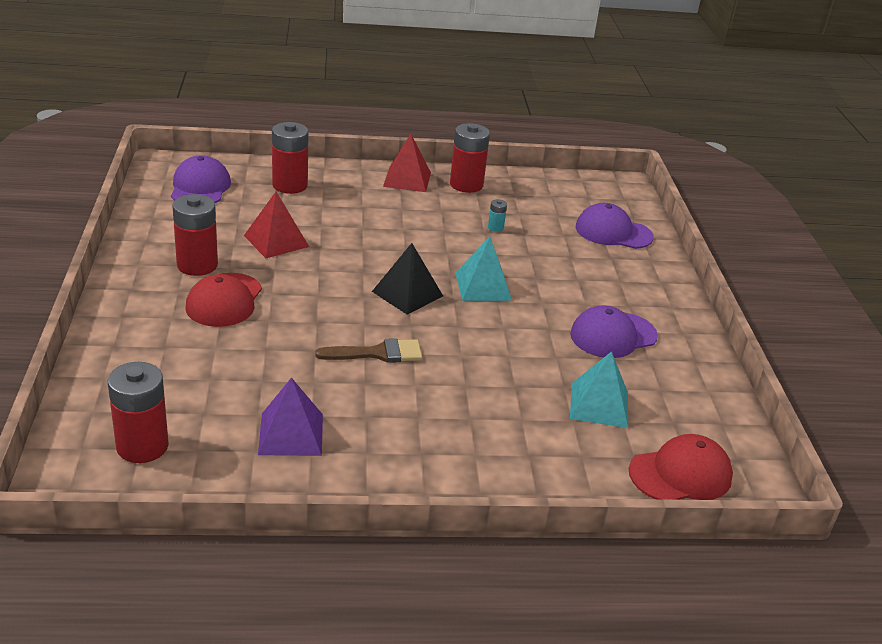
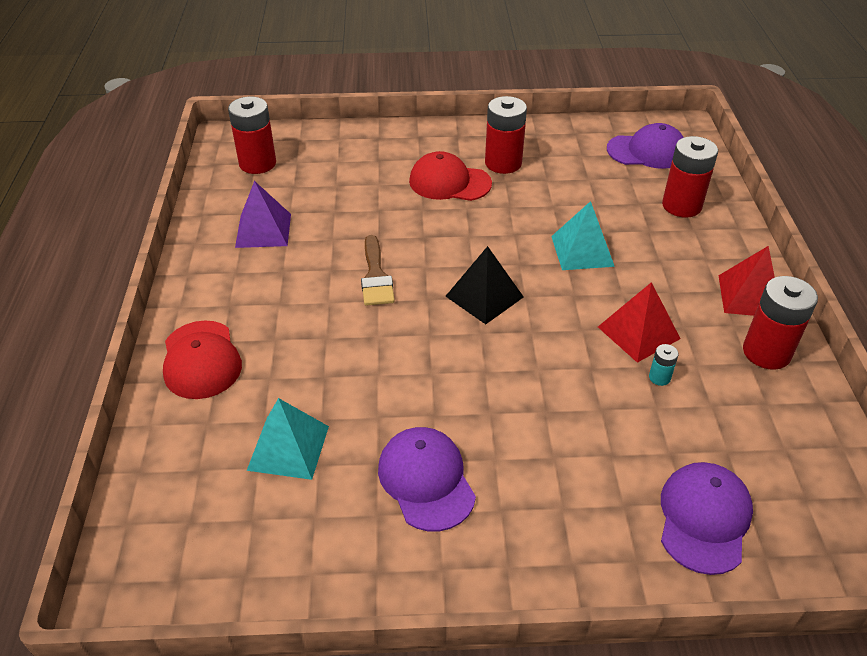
camera: 95 degrees right, 10 degrees up
red pyramid [244,192,309,258] -> red pyramid moved to [598,282,681,363]
turquoise pyramid [455,237,512,301] -> turquoise pyramid moved to [551,201,615,270]
red cap [629,434,733,500] -> red cap moved to [163,320,242,399]

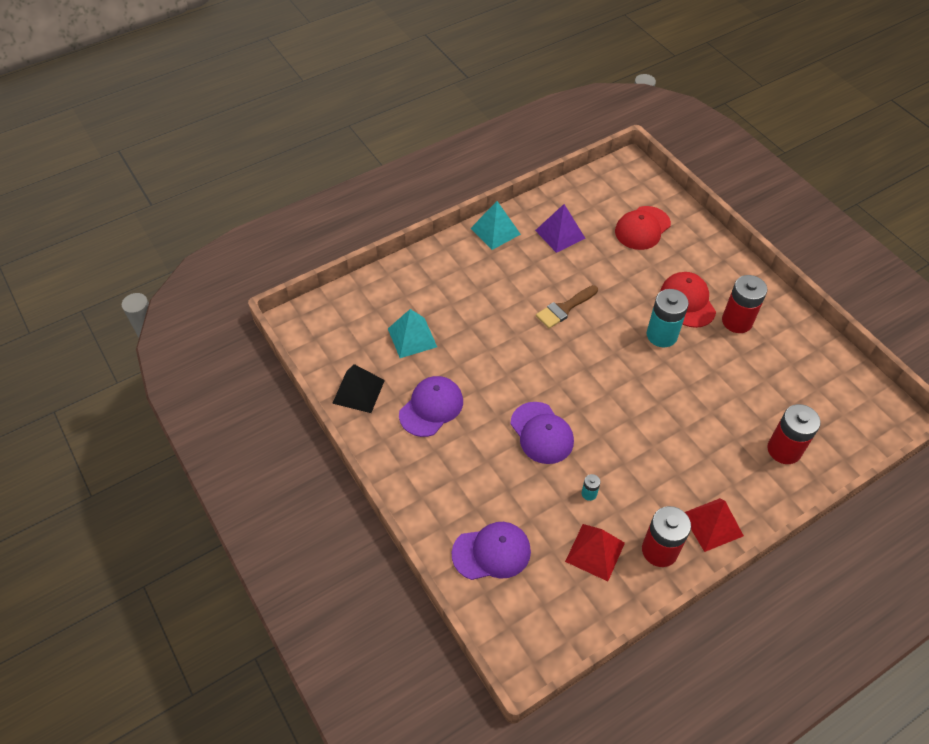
camera: 60 degrees right, 10 degrees up
red cap [163,320,242,399] -> red cap moved to [615,206,671,250]
red battery [228,97,276,174] -> none
black pyramid [446,246,524,324] -> black pyramid moved to [332,364,385,413]
turquoise pyramid [551,201,615,270] -> turquoise pyramid moved to [471,201,521,250]
red pyramid [598,282,681,363] -> red pyramid moved to [565,524,625,581]
purple cap [607,123,684,169] -> purple cap moved to [511,402,574,464]
none -> turquoise battery [647,289,689,347]

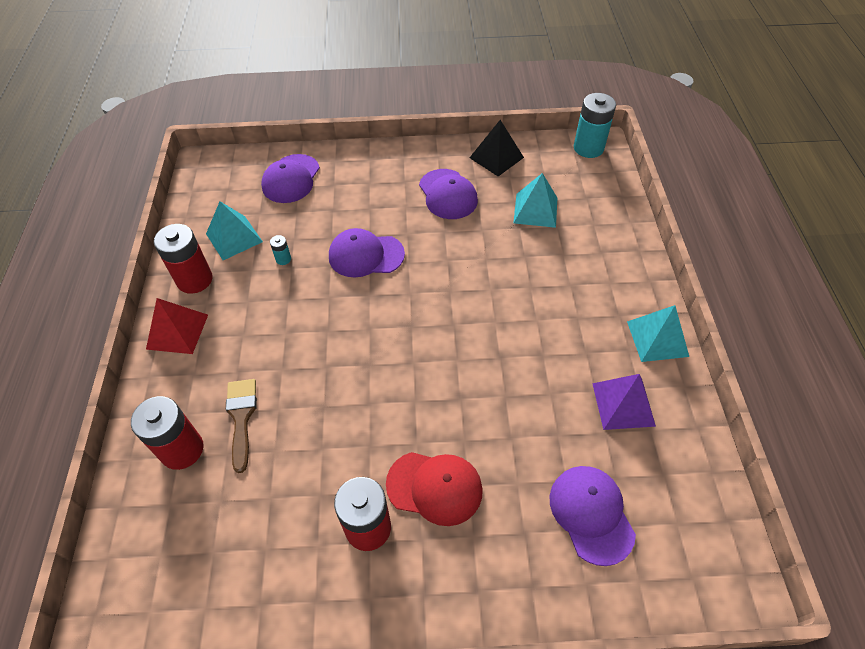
camera: 120 degrees right, 0 degrees up
brown brush [536,285,598,328] -> brown brush moved to [226,379,257,473]
red pyramid [565,524,625,581] -> turquoise pyramid [206,202,263,260]
red cap [615,206,671,250] -> purple cap [550,466,636,566]
turquoise battery [647,289,689,347] -> turquoise battery moved to [574,93,616,158]

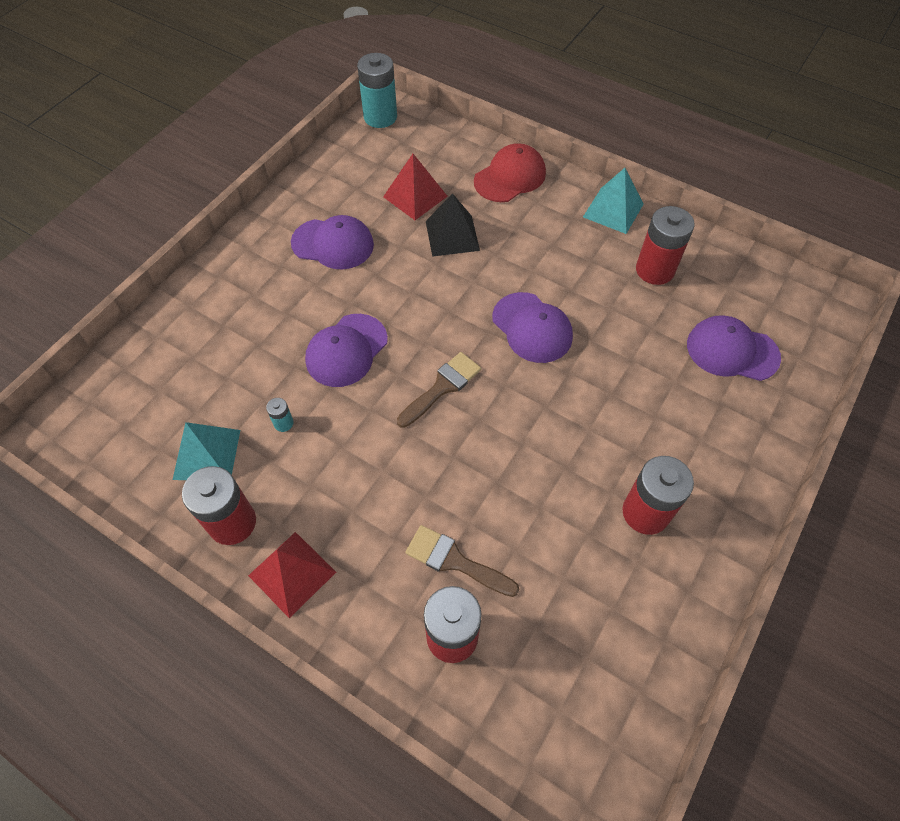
camera: 55 degrees left, 5 degrees up
purple cap [261,154,320,203] -> purple cap moved to [492,292,573,363]
red cap [386,452,483,526] -> red cap moved to [474,143,546,202]
black pyramid [470,120,524,176] -> black pyramid moved to [426,193,480,257]
turquoise pyramid [514,173,557,228] -> red pyramid [383,154,448,220]
purple pyramid [592,374,656,430] -> red battery [636,206,695,285]
none -> brown brush [397,352,481,428]

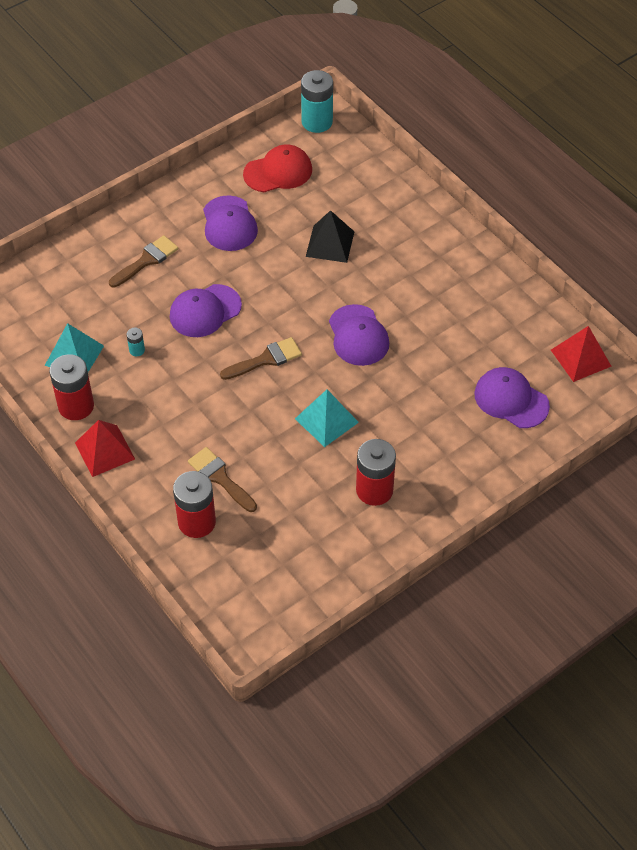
camera: 20 degrees right, 5 degrees down
purple cap [291,215,374,270] -> purple cap turned 45 degrees clockwise [203,195,258,251]
red pyramid [383,154,448,220] -> red pyramid moved to [551,326,612,382]
red cap [474,143,546,202] -> red cap moved to [243,144,312,192]
turquoise pyramid [583,168,644,234] -> turquoise pyramid moved to [295,390,359,447]
red battery [636,206,695,285] -> none
none -> brown brush [109,235,178,288]

